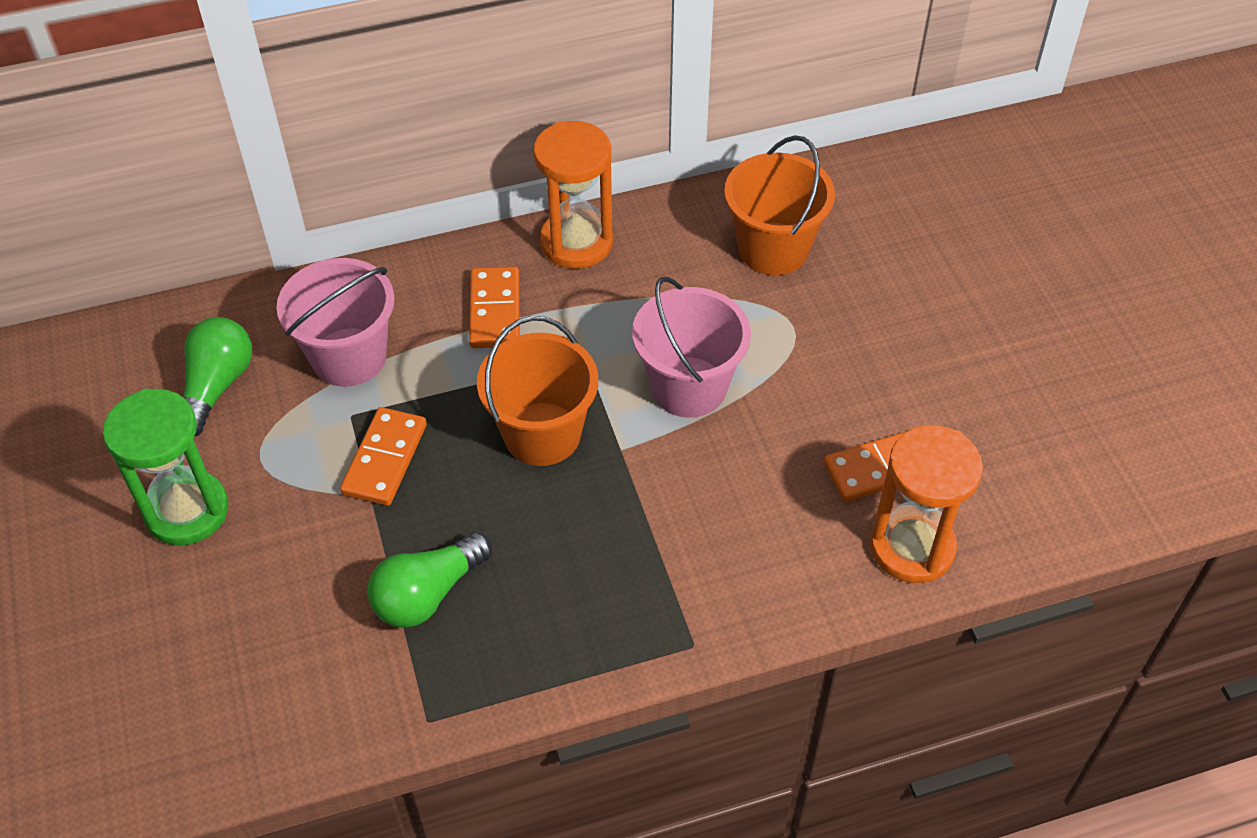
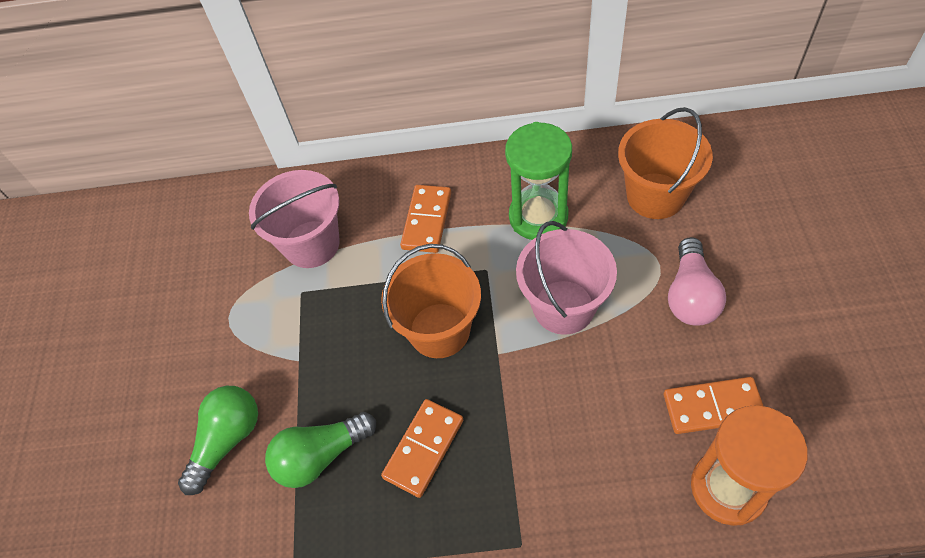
camera: 20 degrees right, 5 degrees up
green hourglass [103,389,228,546] -> green hourglass moved to [505,122,572,240]
green light bulb [183,317,252,437] -> green light bulb moved to [178,386,258,495]
orange domino [340,407,427,506] -> orange domino moved to [381,399,463,498]
orange hourglass [533,121,613,269] -> none
none -> pink light bulb [668,237,726,326]

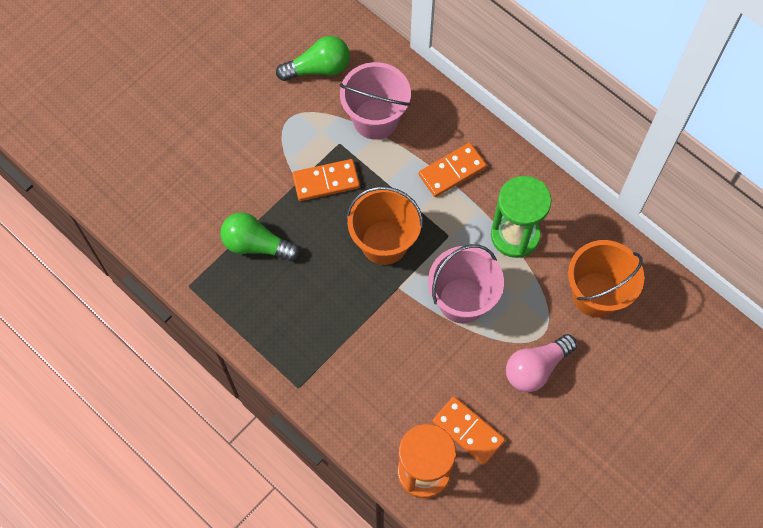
camera: 40 degrees right, 10 degrees up
green light bulb [178,386,258,495] -> green light bulb moved to [276,36,350,81]
orange domino [381,399,463,498] -> orange domino moved to [292,159,360,201]

